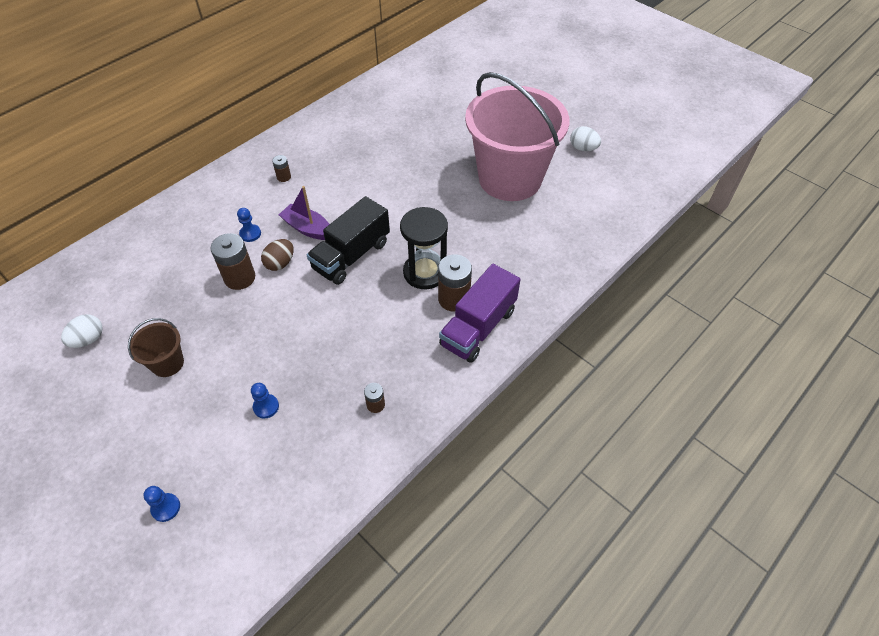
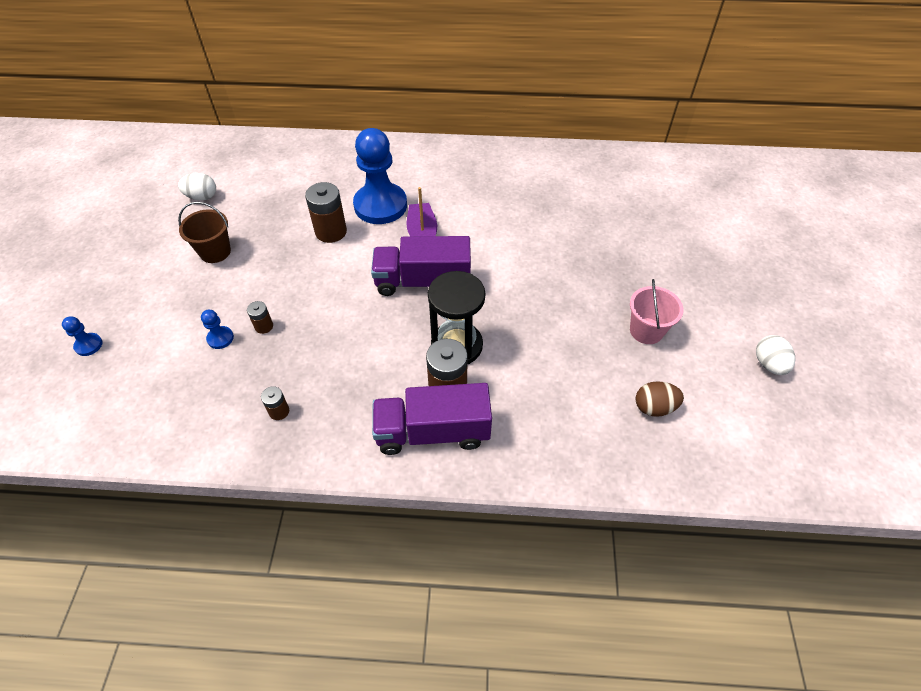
camera: 50 degrees right, 0 degrees up
blue pawn [237,208,261,242] -> blue pawn [353,128,407,224], size x2.44
brown egg [261,239,294,271] -> brown egg moved to [636,381,684,417]
brown battery [272,155,291,182] -> brown battery moved to [247,301,273,334]
black truck [307,196,390,285] -> purple truck [371,236,471,296]
pink bucket [465,72,569,201] -> pink bucket [630,279,684,344], size x0.41

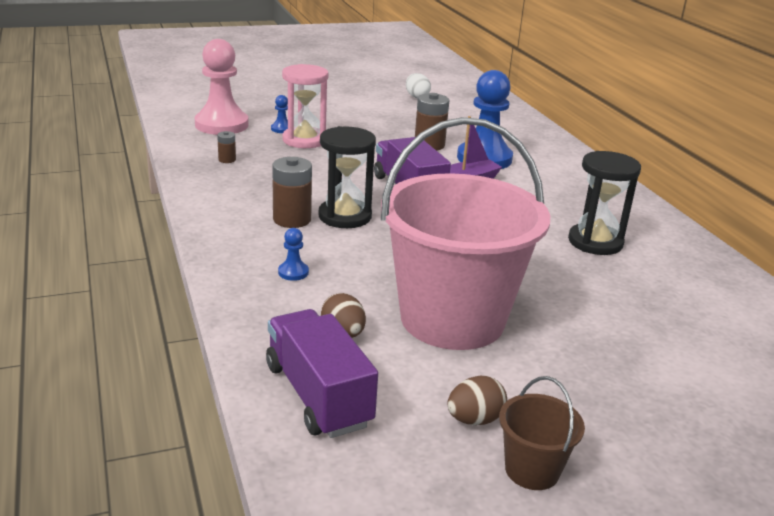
camera: 65 degrees right, 25 degrees down
blue pawn [62,317,103,356] -> blue pawn moved to [278,228,309,281]
brown bucket [178,202,231,263] -> brown bucket moved to [499,376,585,490]
brown battery [247,301,273,334] -> pink hourglass [282,64,329,148]
purple truck [372,383,492,455] -> purple truck moved to [266,309,378,438]
pink bucket [630,279,684,344] -> pink bucket [381,117,550,350], size x2.45
white egg [756,335,795,375] -> brown egg [447,376,507,425]
none -> pink pawn [195,39,249,135]
none -> black hourglass [568,151,641,255]

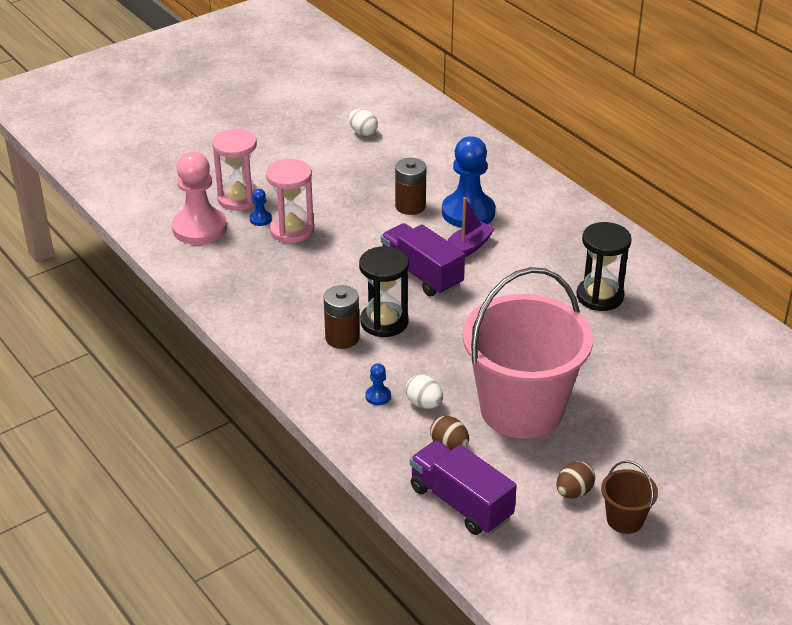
camera: 15 degrees left, 10 degrees up
brown battery [217,131,236,163] -> none
none -> pink hourglass [212,129,259,211]
none -> white egg [406,375,443,409]

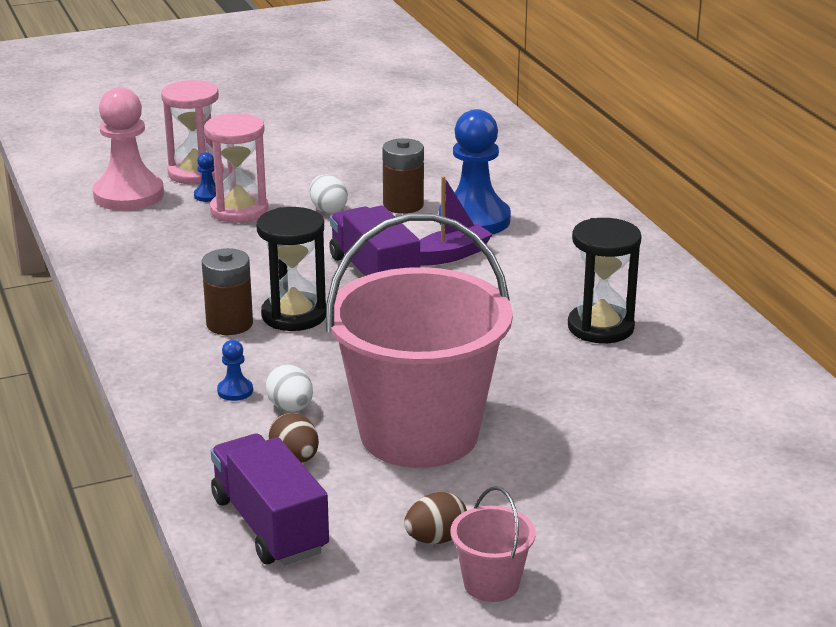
camera: 15 degrees right, 10 degrees down
white egg [349,109,378,136] -> white egg moved to [310,174,348,213]
brown bucket [601,460,658,534] -> pink bucket [450,486,536,602]

